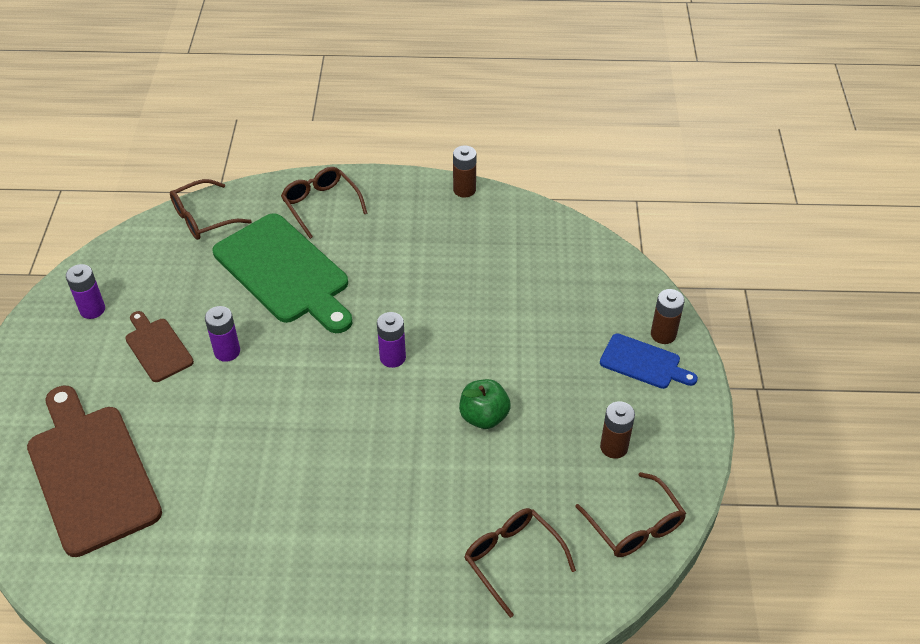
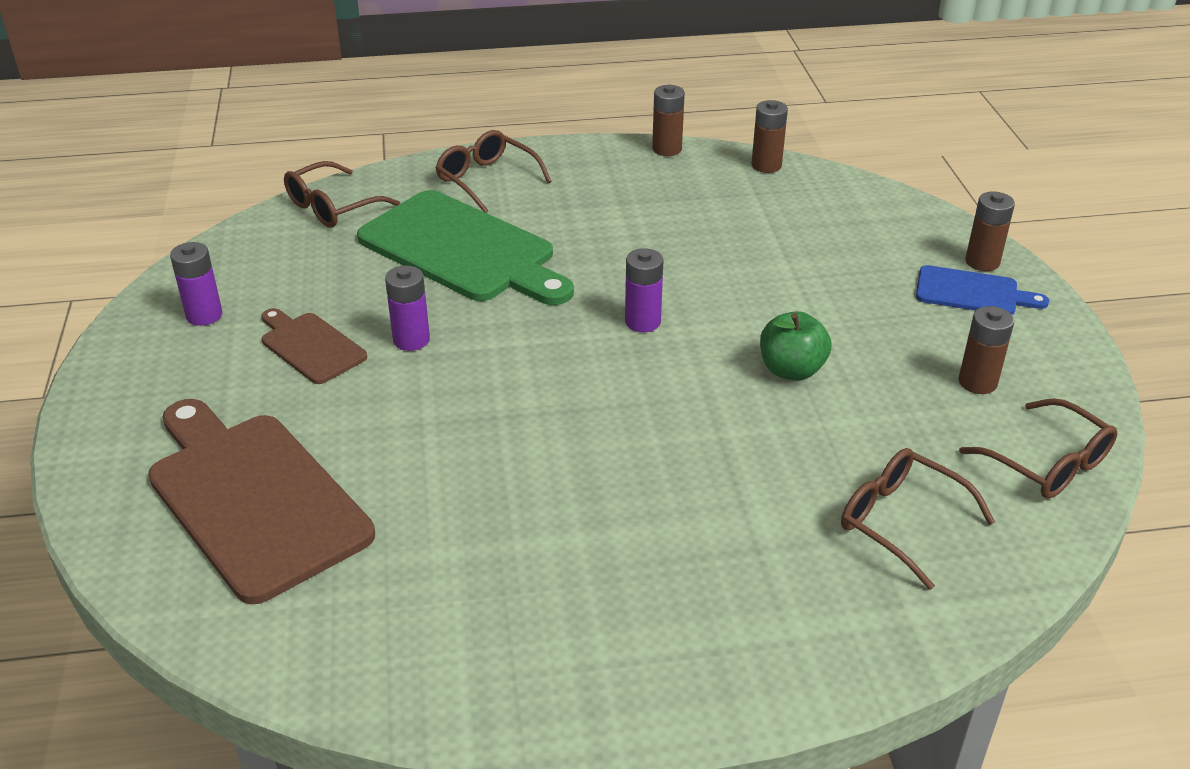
camera: 10 degrees left, 10 degrees down
none -> brown battery [751,100,788,173]

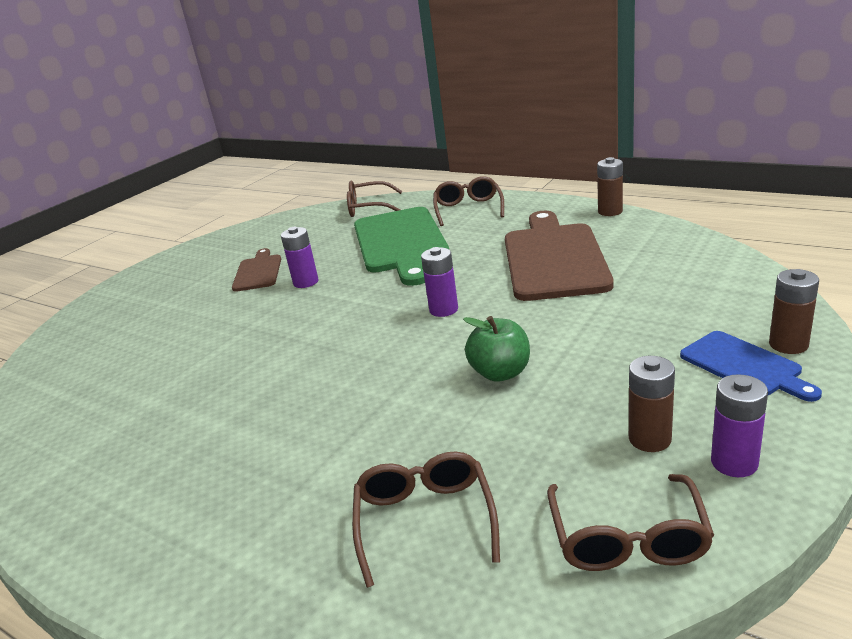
camera: 45 degrees right, 10 degrees down
brown cutting board [148,399,375,604] -> brown cutting board moved to [505,211,614,301]
purple battery [170,242,223,326] -> purple battery moved to [711,374,768,477]
brown battery [751,100,788,173] -> none

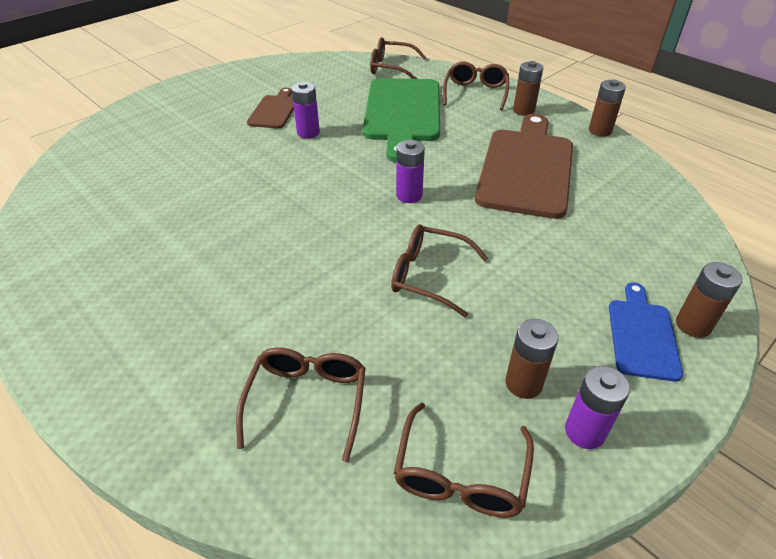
camera: 10 degrees right, 15 degrees up
green apple [463,316,530,382] -> brown glasses [391,224,488,317]
blue cutting board [680,331,822,402] -> blue cutting board turned 150 degrees counterclockwise [609,282,683,382]
none -> brown battery [513,61,543,116]

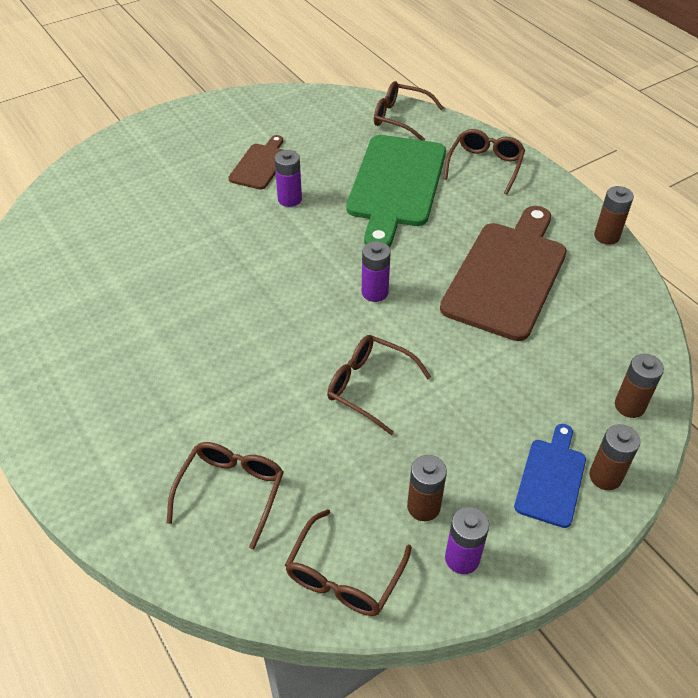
camera: 10 degrees right, 5 degrees up
brown battery [513,61,543,116] -> brown battery moved to [615,354,664,418]

